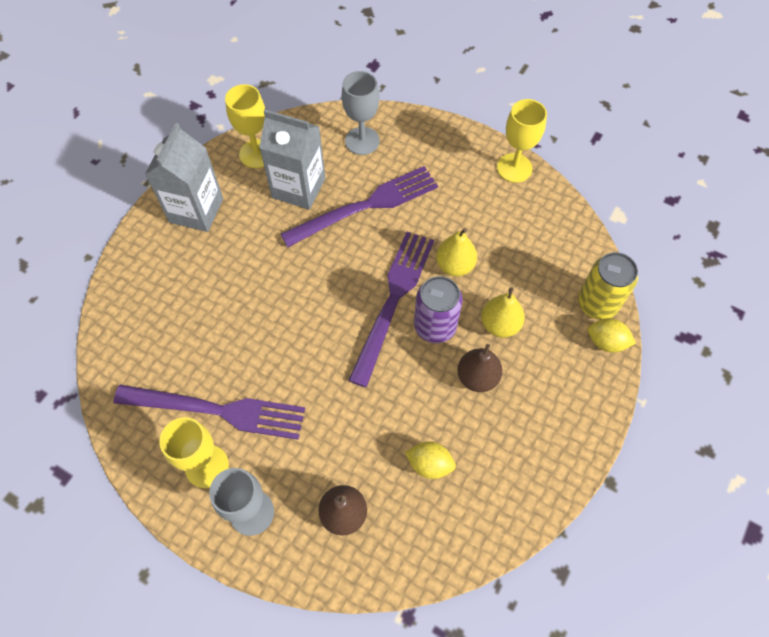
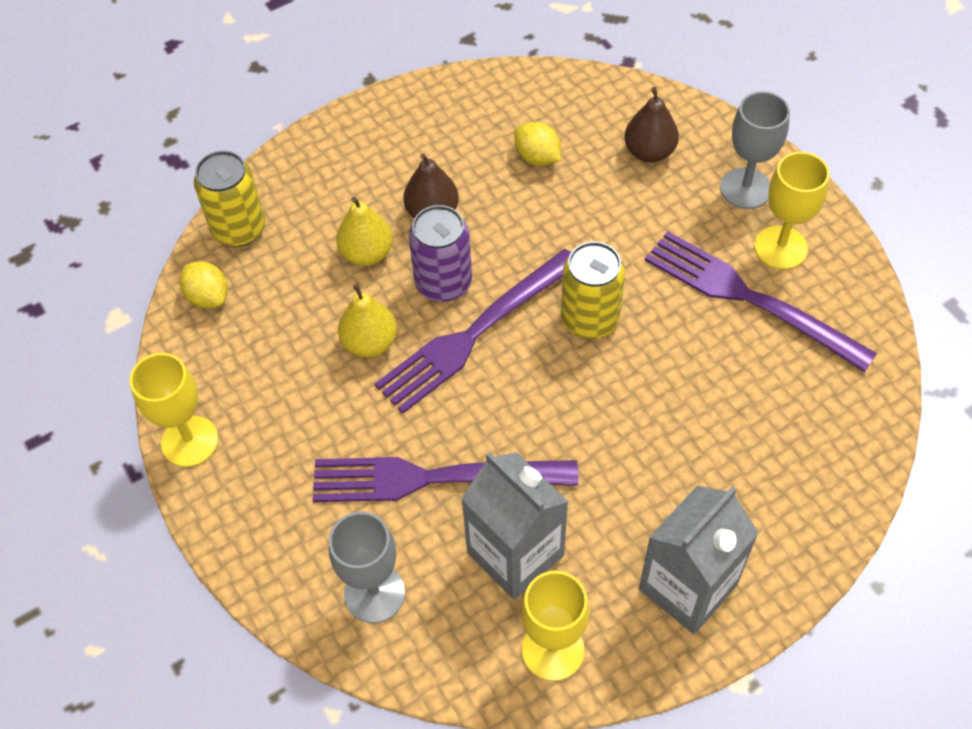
camera: 150 degrees left, 5 degrees down
yellow lemon [588,318,636,352] -> yellow lemon moved to [180,261,228,309]
none -> yellow can [561,241,625,339]

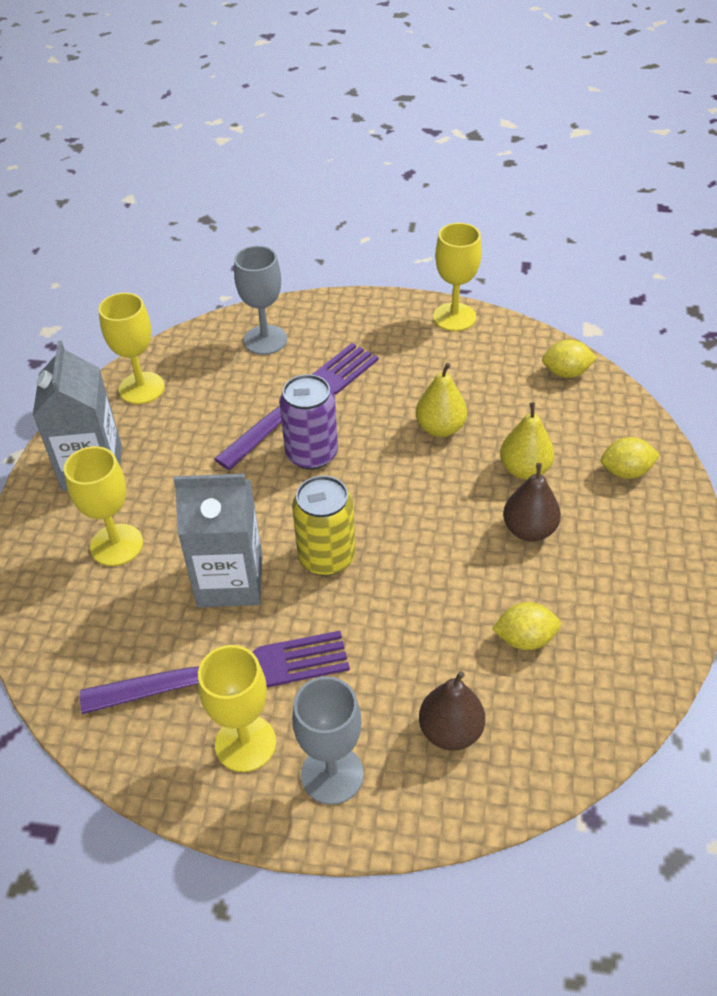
camera: 130 degrees right, 10 degrees down
yellow can [194,151,265,247] -> none
purple fork [375,249,571,414] -> none
purple can [409,205,472,302] -> purple can moved to [279,374,338,470]
grey carton [461,451,569,600] -> grey carton moved to [173,474,263,607]
none -> yellow goblet [64,446,143,566]
none -> yellow lemon [601,437,660,479]

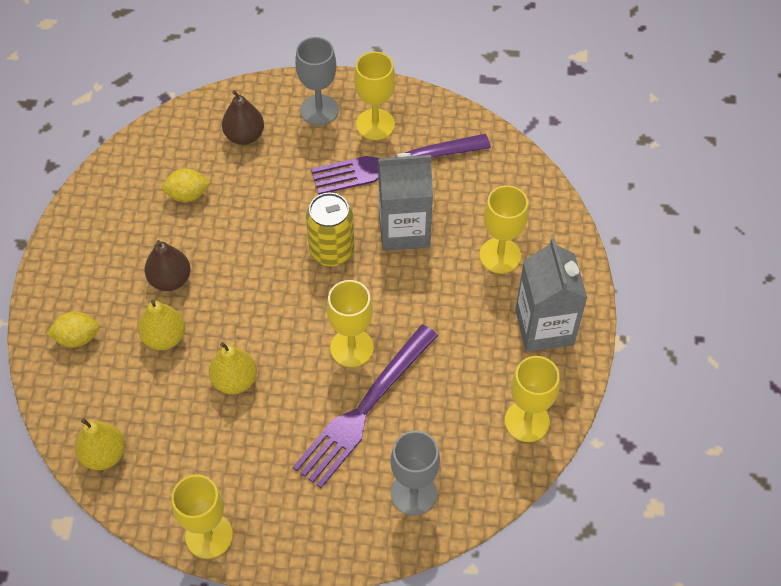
camera: 175 degrees right, 10 degrees up
purple can [279,374,338,470] -> yellow goblet [327,280,374,367]
yellow lemon [542,340,597,378] -> yellow pear [75,418,125,470]

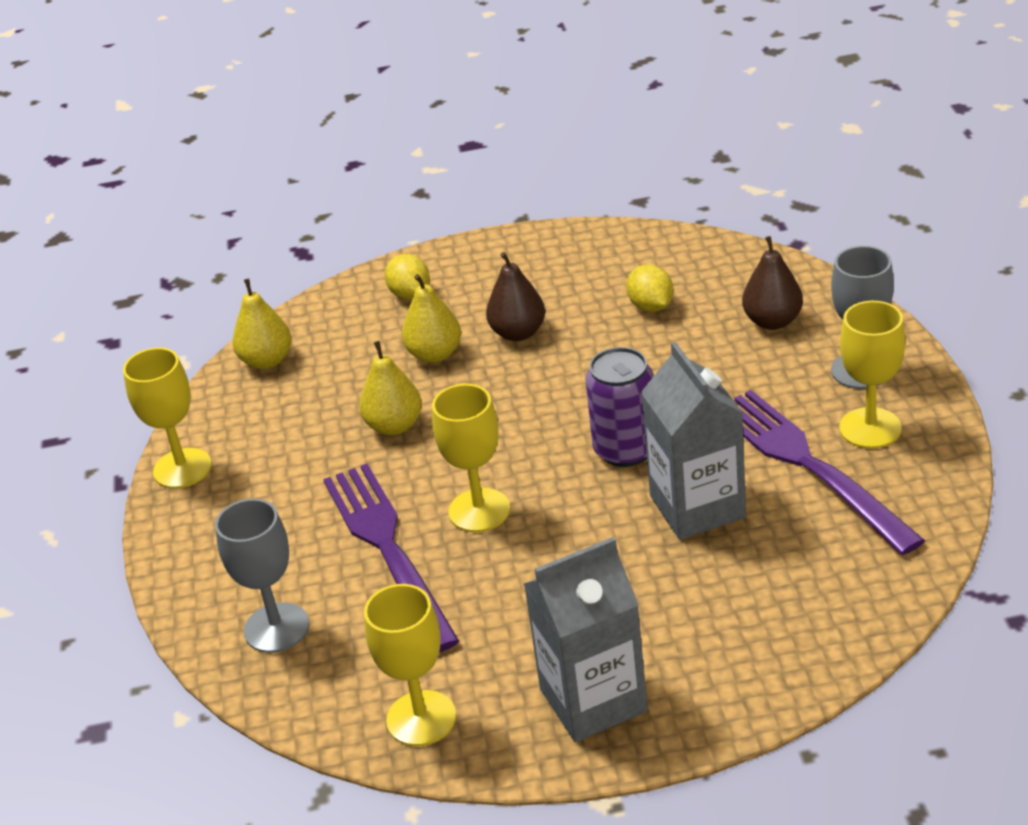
camera: 80 degrees right, 20 degrees down
purple fork [293,325,438,488] -> purple fork turned 45 degrees clockwise [323,464,459,653]
yellow can [306,193,354,266] -> purple can [585,347,653,467]
yellow goblet [480,185,528,274] -> none

